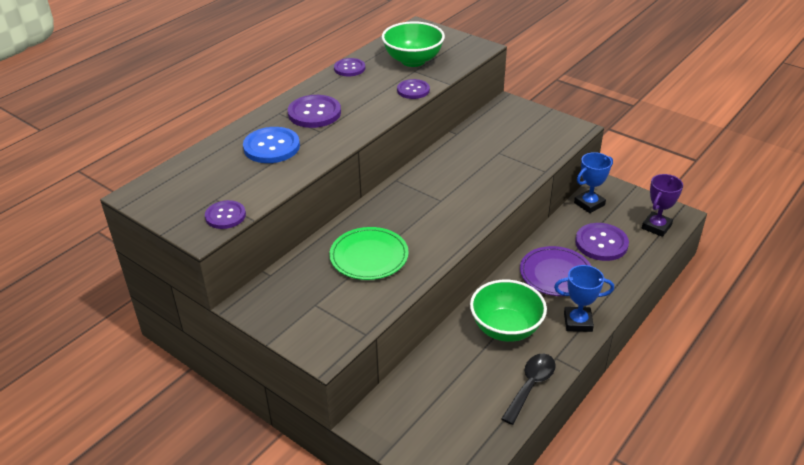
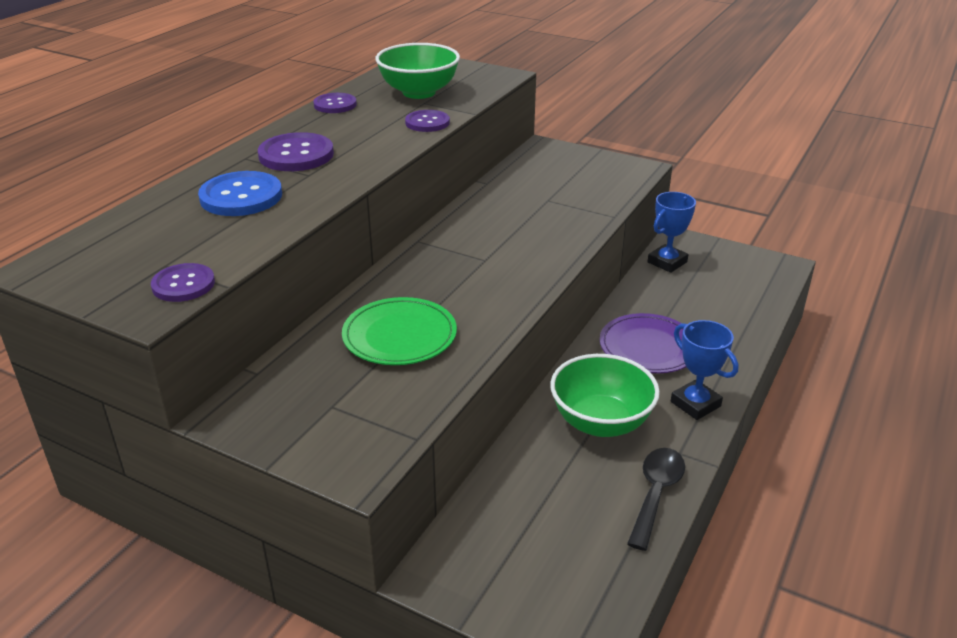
camera: 10 degrees left, 5 degrees down
blue trophy [554,265,614,332] -> blue trophy turned 60 degrees clockwise [671,320,739,420]
purple button [575,223,629,261] -> none
purple trophy [642,174,683,237] -> none

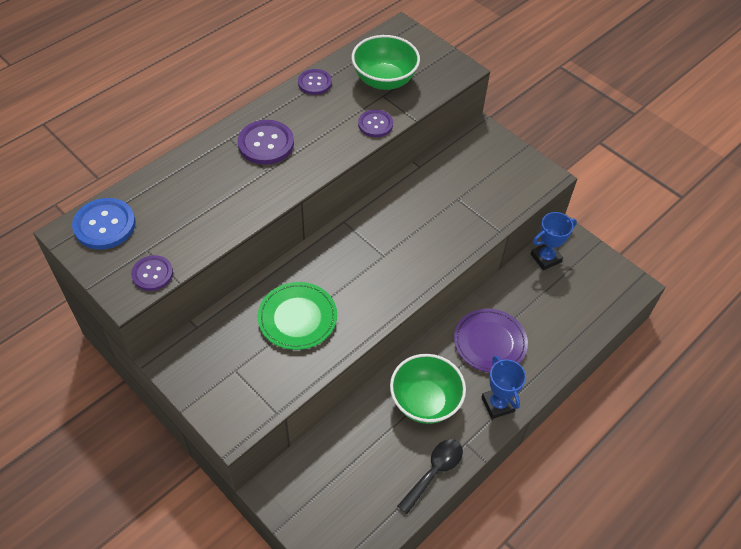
camera: 15 degrees right, 20 degrees up
blue button [198,171,282,216] -> blue button moved to [72,198,136,250]

